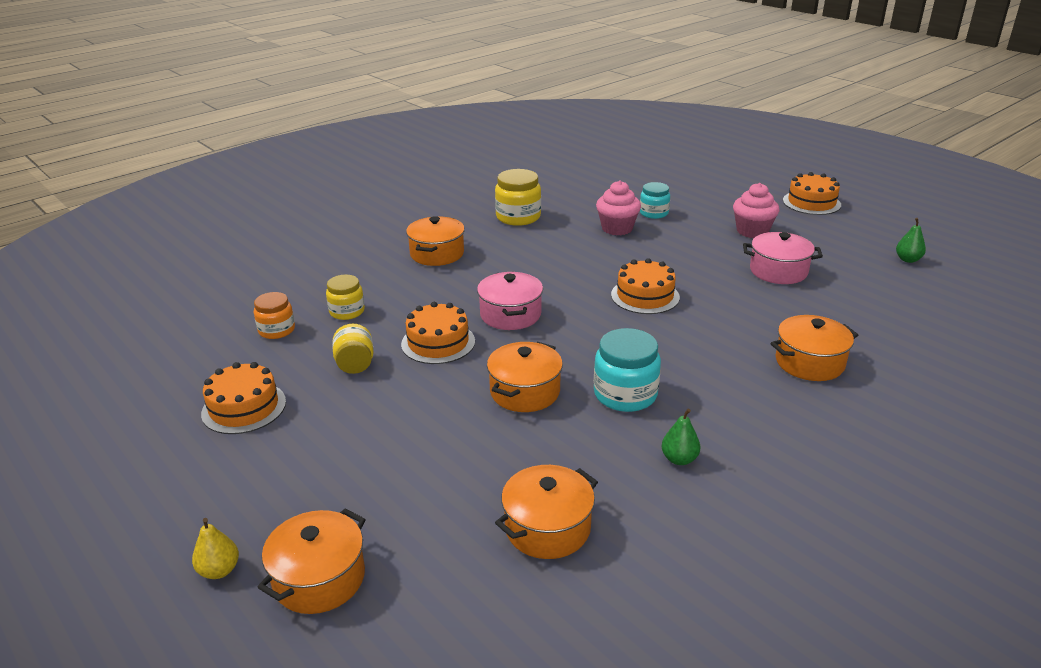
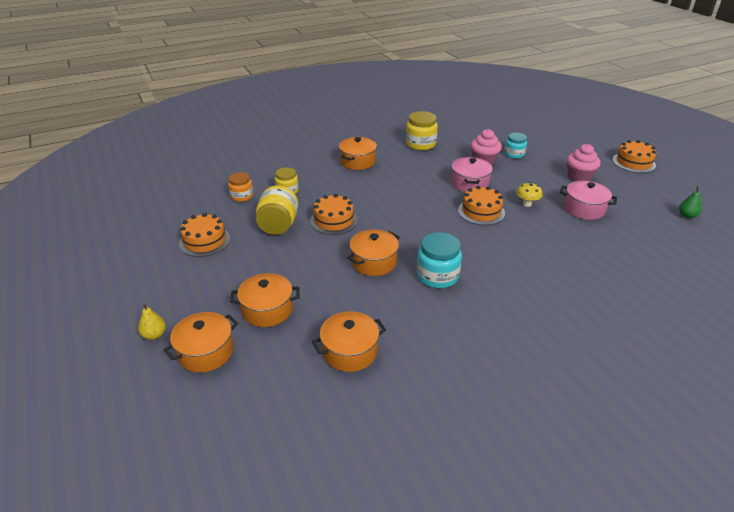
camera: 15 degrees right, 5 degrees up
yellow jar [332,324,373,374] -> yellow jar [256,186,298,235], size x1.54
pink pot [477,272,543,330] -> pink pot moved to [451,157,493,192]
green pear [662,409,700,465] -> none
orange pot [770,315,858,381] -> orange pot moved to [230,273,300,327]
none -> yellow mushroom [516,182,542,207]

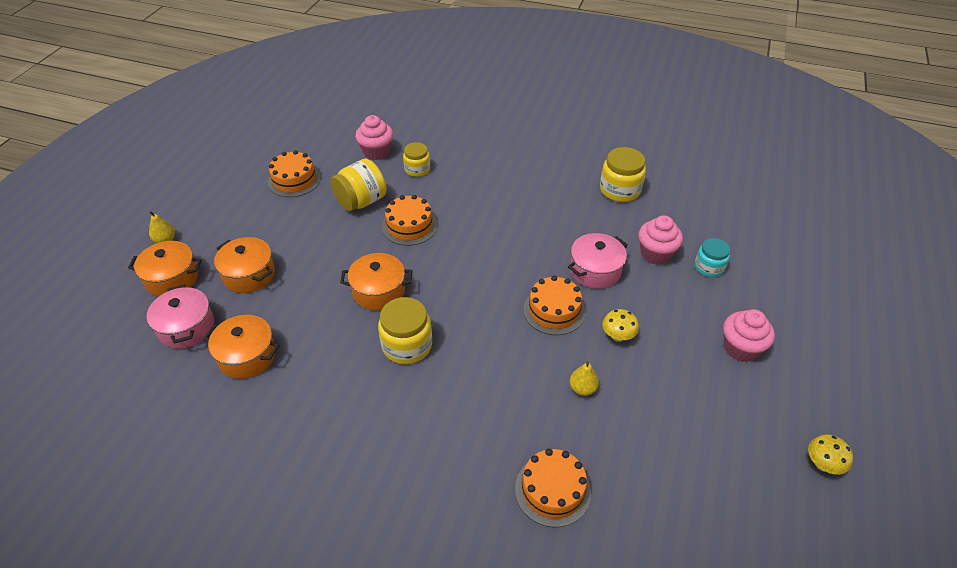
camera: 45 degrees right, 10 degrees up
orange jar [228,172,253,202] -> pink cupcake [355,115,393,160]
orange pot [339,137,377,170] -> none
turquoise jar [417,232,462,288] -> yellow jar [378,297,432,364]
pink pot [560,181,617,220] -> pink pot moved to [147,285,214,349]
orange cake [612,140,656,173] -> orange cake moved to [515,449,591,527]
green pear [679,186,702,219] -> none
none -> yellow pear [570,361,599,396]
none -> yellow mushroom [808,434,853,475]

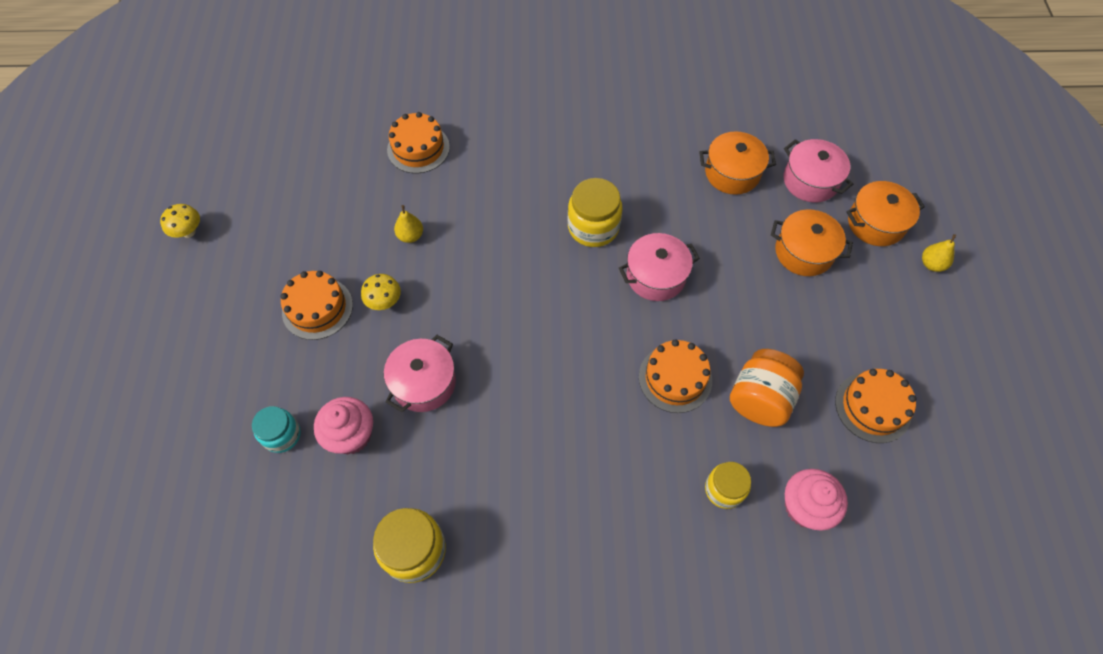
camera: 160 degrees right, 15 degrees up
yellow jar [331,159,386,211] -> orange jar [730,349,804,427]
orange pot [340,253,413,310] -> pink pot [619,233,700,301]
orange cake [523,276,585,335] -> orange cake moved to [280,271,353,340]
pink cupcake [723,309,775,362] -> none

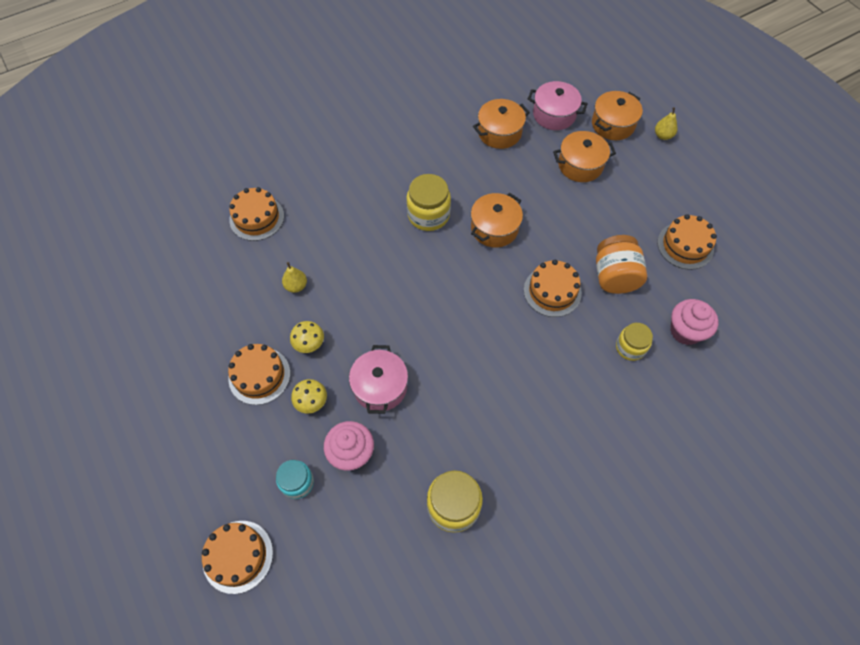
camera: 30 degrees left, 0 degrees up
yellow mushroom [160,204,200,238] -> yellow mushroom moved to [291,379,327,414]
pink pot [619,233,700,301] -> orange pot [471,193,523,248]
none -> orange cake [202,521,273,594]

